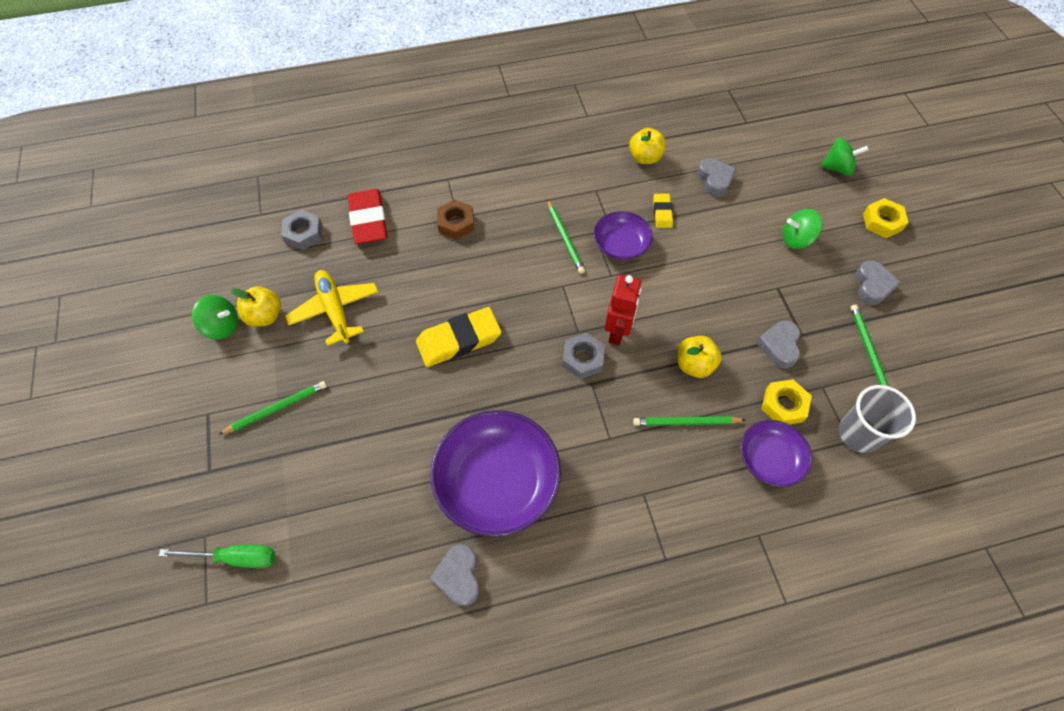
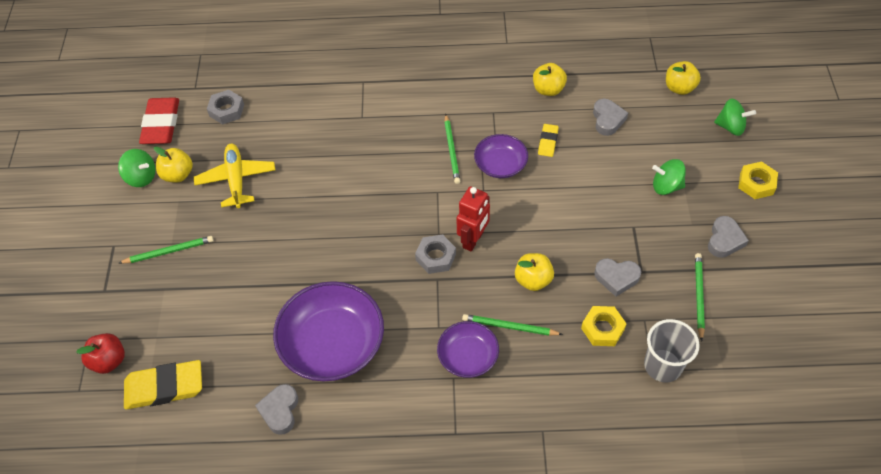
camera: 15 degrees right, 5 degrees down
green screwdriver [159,545,275,568] -> red apple [76,333,125,374]
red eraser [348,189,388,244] -> red eraser moved to [139,97,179,144]
yellow eraser [416,307,502,367] -> yellow eraser moved to [124,360,202,410]
brown nut [437,200,474,240] -> none
purple bowl [741,420,812,487] -> purple bowl moved to [437,321,499,378]
grey heart [756,321,800,368] -> grey heart turned 105 degrees counterclockwise [594,258,641,296]
none -> yellow apple [666,61,701,95]

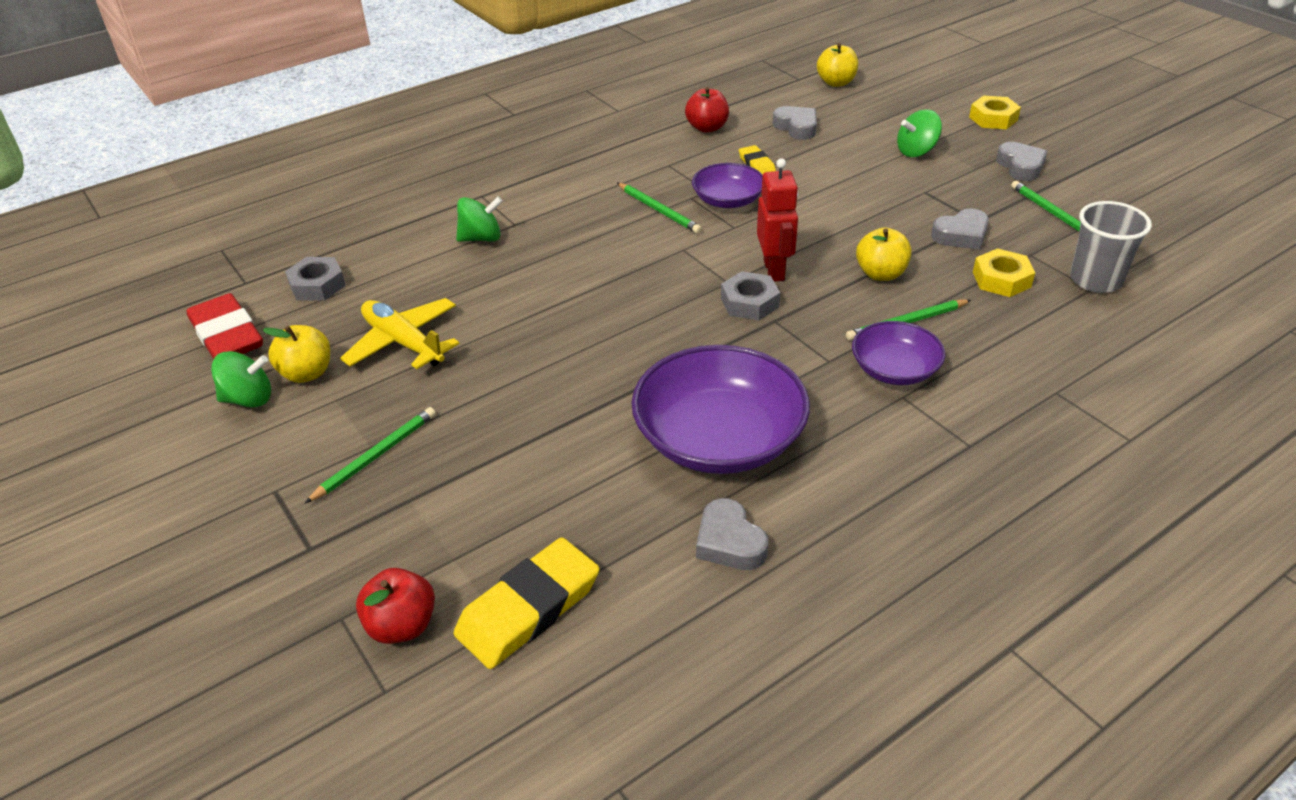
camera: 35 degrees left, 15 degrees down
yellow apple [533,63,567,96] -> red apple [685,87,729,133]
green spinning top [714,99,756,136] -> green spinning top moved to [456,197,503,242]

